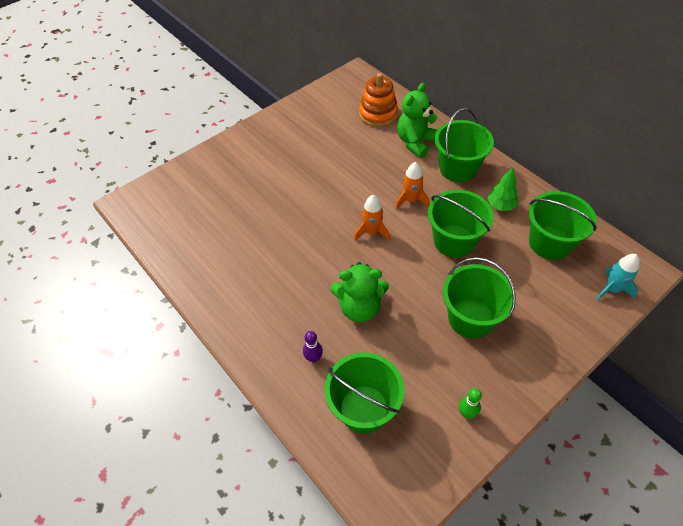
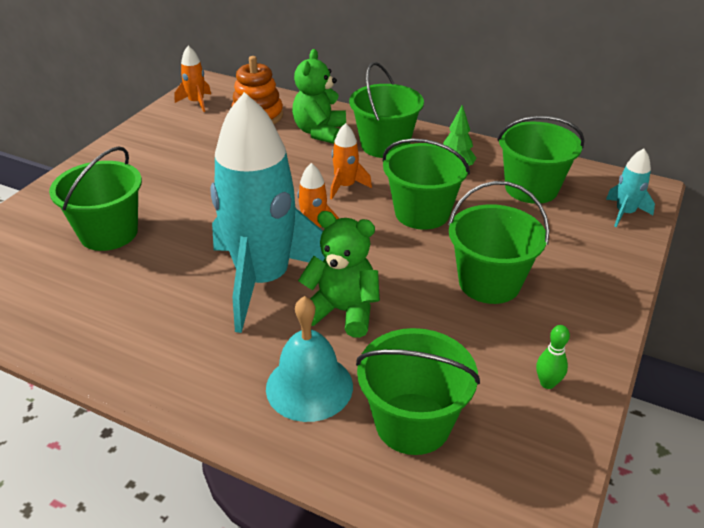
camera: 25 degrees left, 15 degrees down
purple bowling pin [303,331,323,363] -> turquoise bell [266,296,353,422]
green teddy bear [330,262,389,323] -> green teddy bear turned 135 degrees counterclockwise [298,211,380,338]
none -> green bucket [49,146,142,251]
none -> orange rocket [174,46,211,112]
none -> turquoise rocket [210,92,325,333]

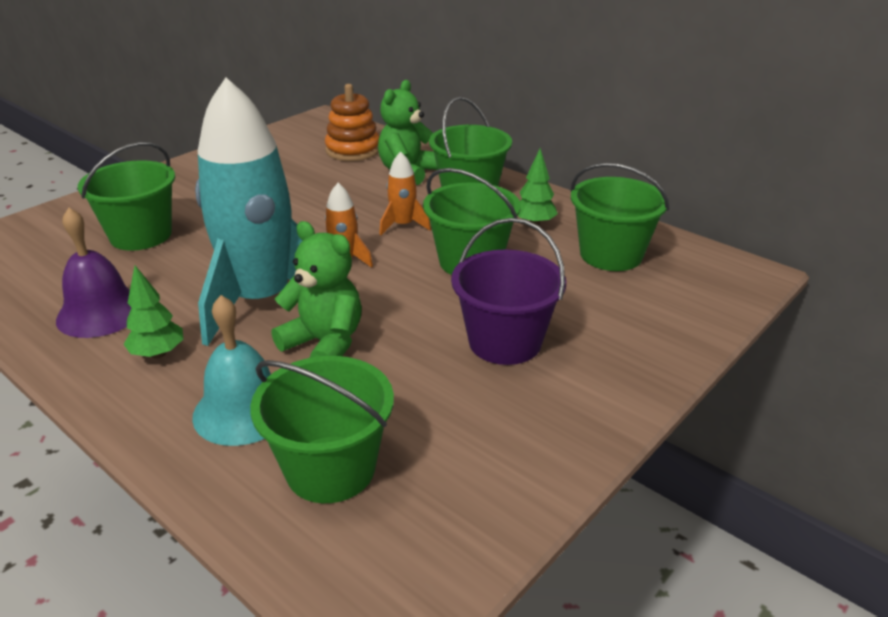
camera: 15 degrees right, 5 degrees down
orange rocket [174,46,211,112] -> none
green bucket [448,181,549,304] -> purple bucket [451,218,566,365]
green bowling pin [536,325,570,389] -> none
turquoise rocket [606,148,655,227] -> none
none -> purple bell [56,208,131,338]
none -> green tree [123,266,183,359]

